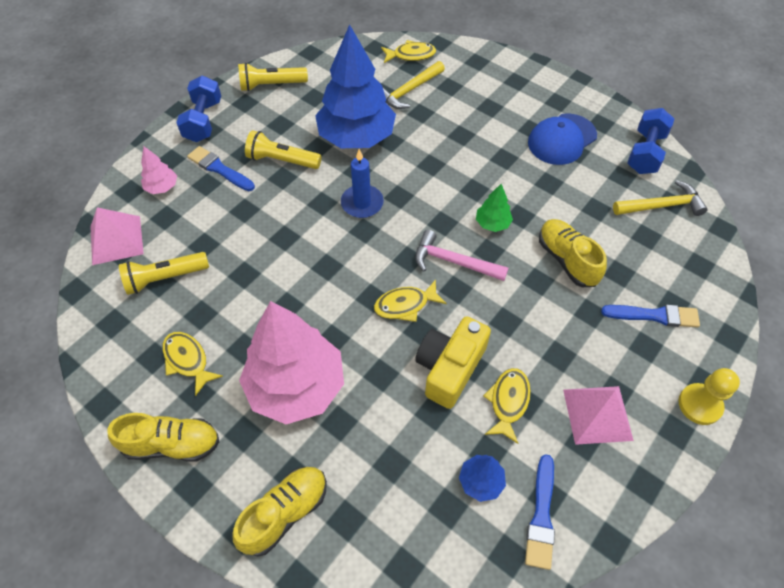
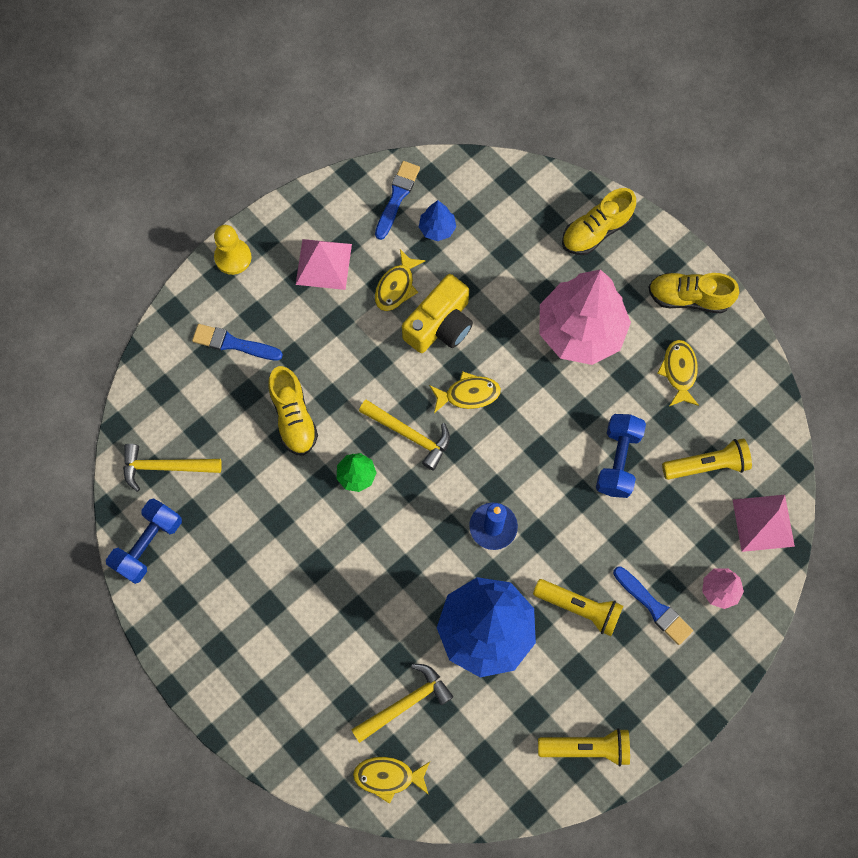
camera: 170 degrees left, 15 degrees up
yellow fish [162,332,223,396] -> yellow fish turned 150 degrees counterclockwise [657,340,699,406]
blue dumbbell [176,76,221,142] -> blue dumbbell moved to [596,414,646,498]
pink hammer [415,230,508,281] -> yellow hammer [359,400,450,470]
blue cap [528,113,597,165] -> none

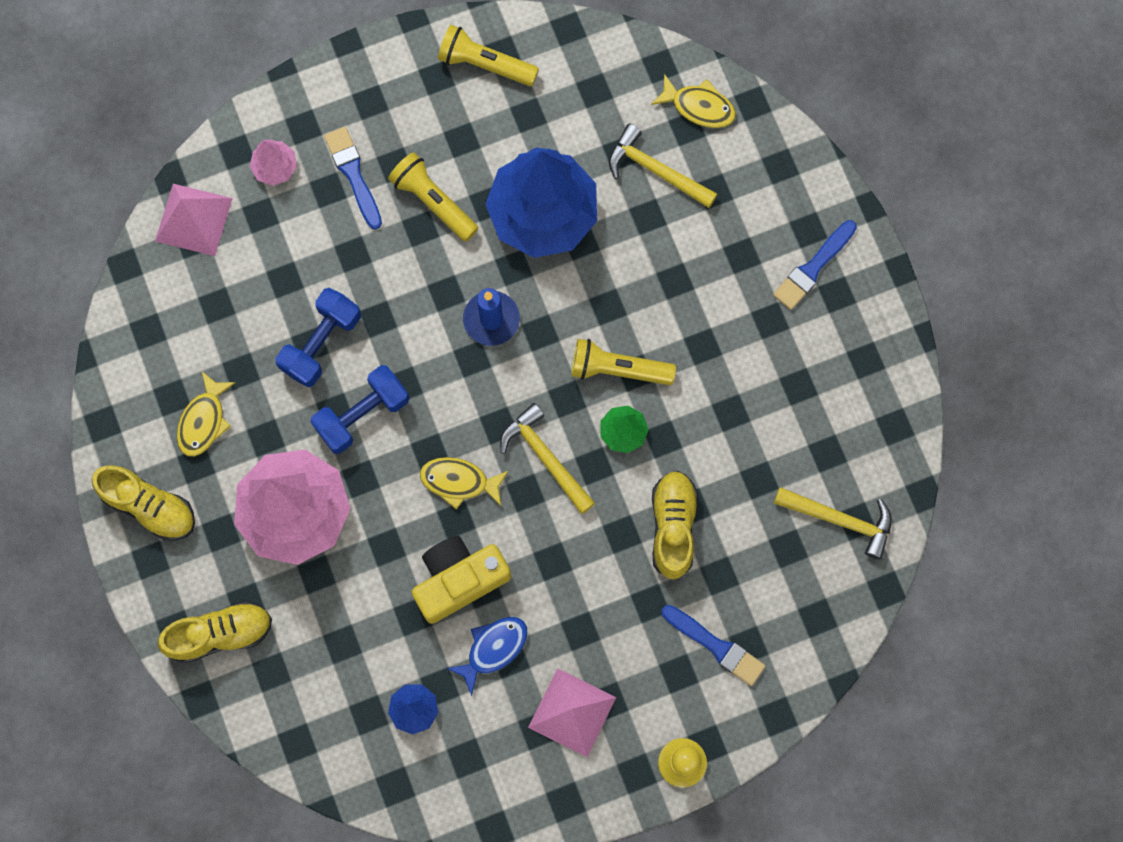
camera: 160 degrees left, 5 degrees up
blue dumbbell [106,498,182,584] -> blue dumbbell moved to [310,365,409,454]
yellow hammer [351,664,453,743] -> yellow hammer turned 45 degrees clockwise [609,124,717,208]
blue brush [375,161,420,240] -> blue brush moved to [773,220,857,310]
yellow fish [375,249,425,311] -> blue fish [446,617,527,696]
yellow flashlight [662,438,752,480] -> yellow flashlight moved to [571,339,676,385]

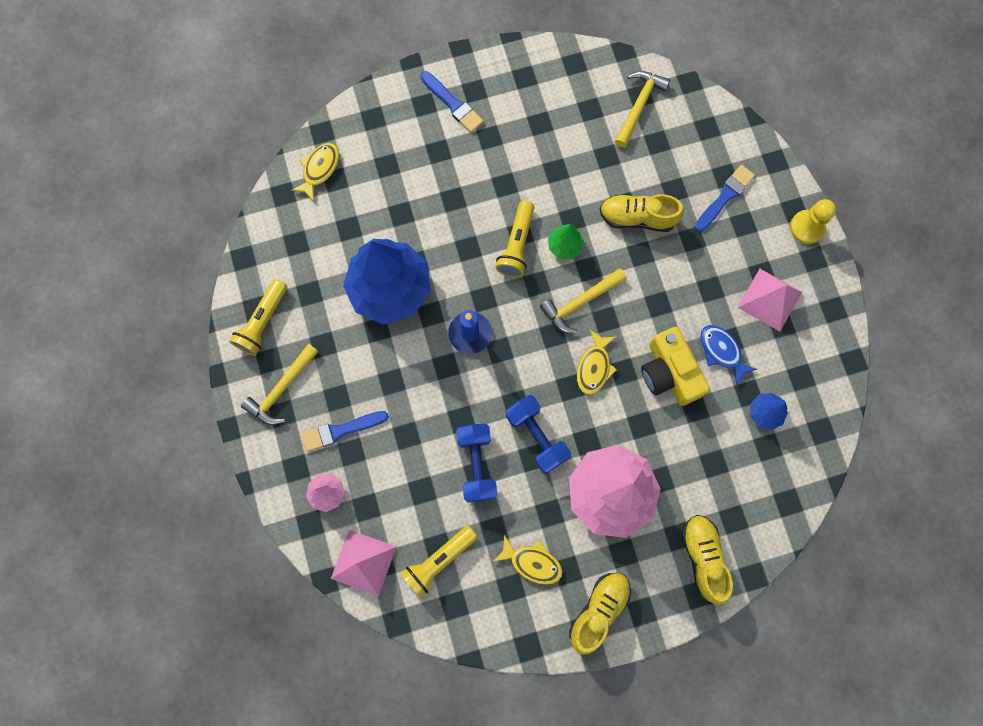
camera: 85 degrees left, 0 degrees up
blue dumbbell [276,288,361,387] -> blue dumbbell turned 45 degrees clockwise [456,424,497,502]
yellow flashlight [388,152,478,242] -> yellow flashlight moved to [400,526,478,598]
yellow hammer [609,124,717,208] -> yellow hammer moved to [241,343,319,425]

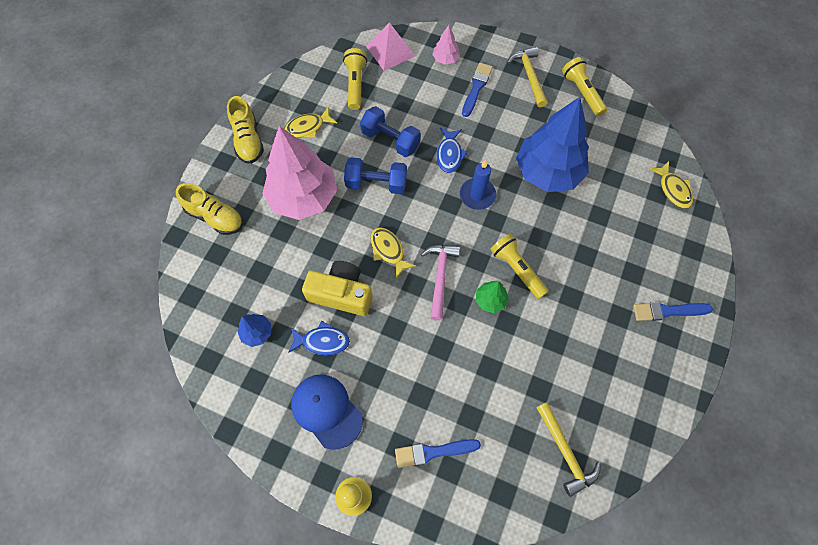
camera: 130 degrees right, 10 degrees down
yellow hammer [540,269,626,334] -> pink hammer [421,245,460,321]
yellow shoe [600,194,684,232] -> none
blue brush [694,165,755,232] -> blue brush turned 90 degrees clockwise [395,439,481,468]
pink pyramid [737,269,802,331] -> blue cap [291,374,363,450]
none -> blue fish [436,128,468,173]

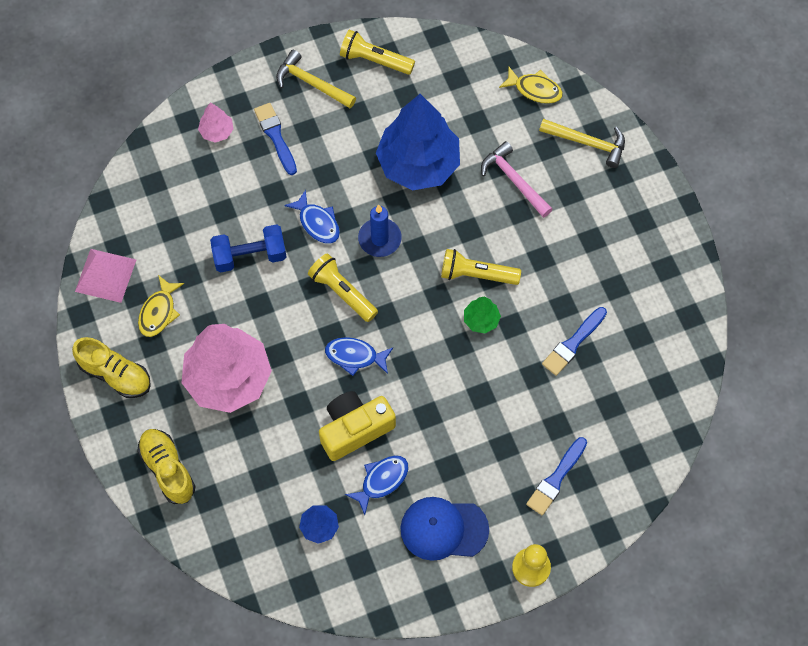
camera: 45 degrees left, 0 degrees up
yellow shoe [176,183,243,235] -> yellow shoe turned 105 degrees counterclockwise [137,429,195,504]
yellow flashlight [343,48,367,110] -> yellow flashlight moved to [308,253,378,322]
blue dumbbell [344,157,407,194] -> none
pink pyramid [366,22,415,71] -> pink pyramid moved to [75,249,136,303]
yellow fish [370,228,416,278] -> blue fish [325,337,393,376]
pink hammer [421,245,460,321] -> pink hammer moved to [481,141,552,218]
yellow hammer [536,402,601,497] -> yellow hammer moved to [539,119,625,168]
blue brush [633,302,713,321] -> blue brush moved to [542,307,607,376]

